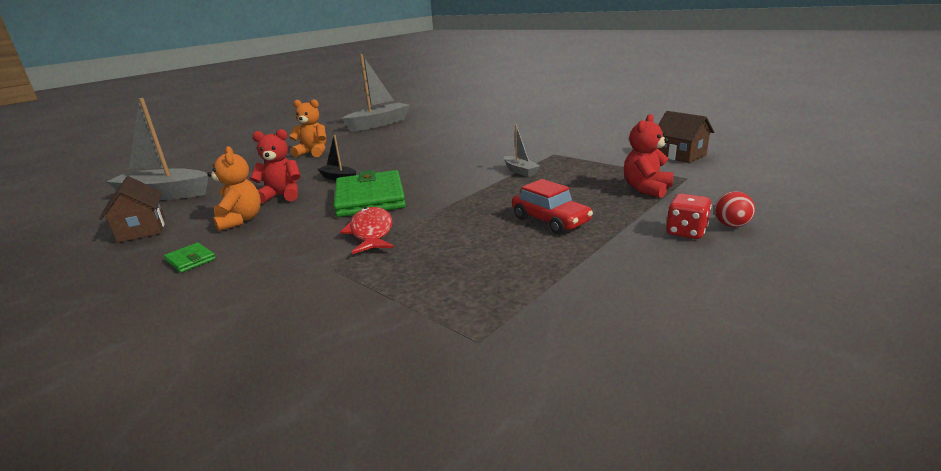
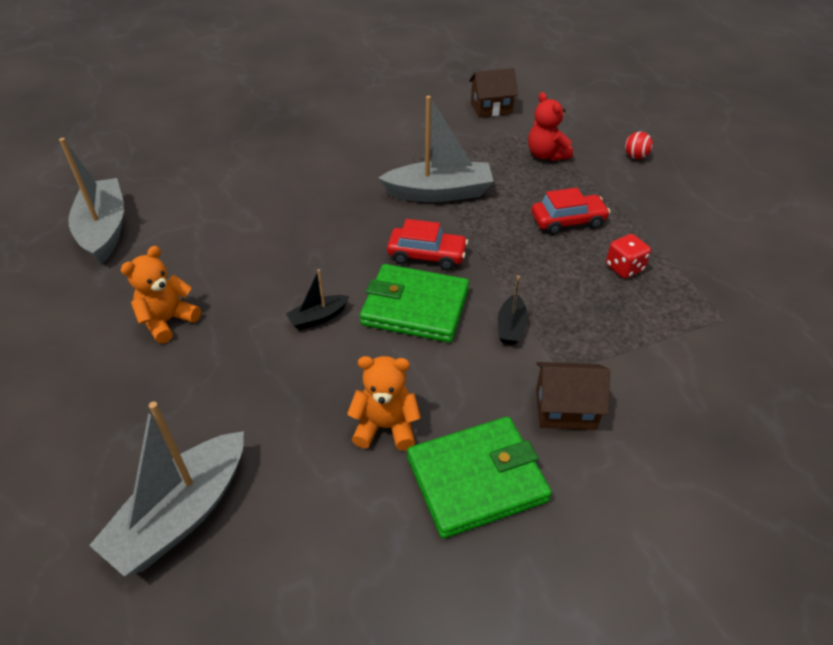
camera: 65 degrees left, 20 degrees up
brown house [99,176,165,243] -> brown house moved to [536,362,610,430]
green wallet [164,243,216,273] -> green wallet [407,417,552,539], size x2.33
red teddy bear [250,129,301,203] -> none
red fish [340,207,394,254] -> black boat [498,276,527,345]
grey boat [504,124,540,177] -> grey boat [379,96,494,202], size x2.08
red dice [666,194,712,239] -> red dice moved to [606,234,651,278]
none -> red car [387,219,468,270]

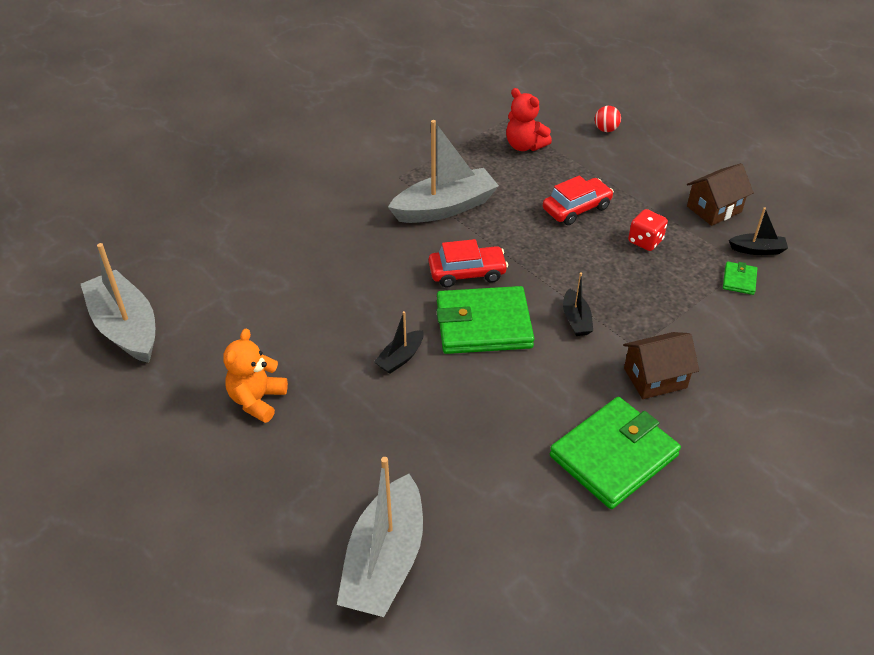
camera: 20 degrees left, 0 degrees up
orange teddy bear [347,356,421,451] -> none
brown house [469,68,518,117] -> brown house moved to [687,163,754,226]
none -> green wallet [723,262,757,295]
none -> black boat [729,207,788,255]

